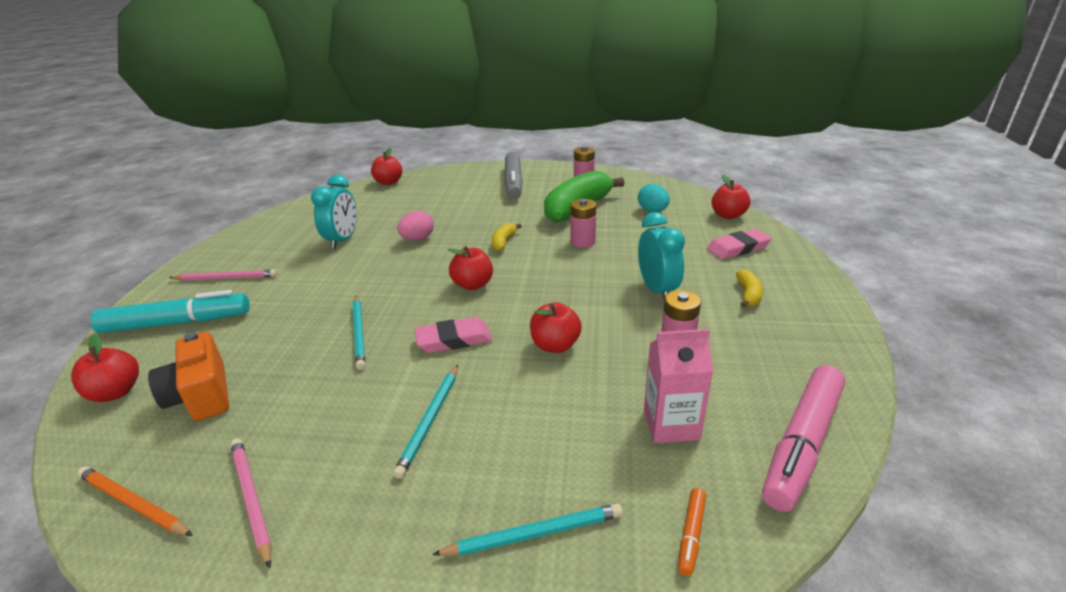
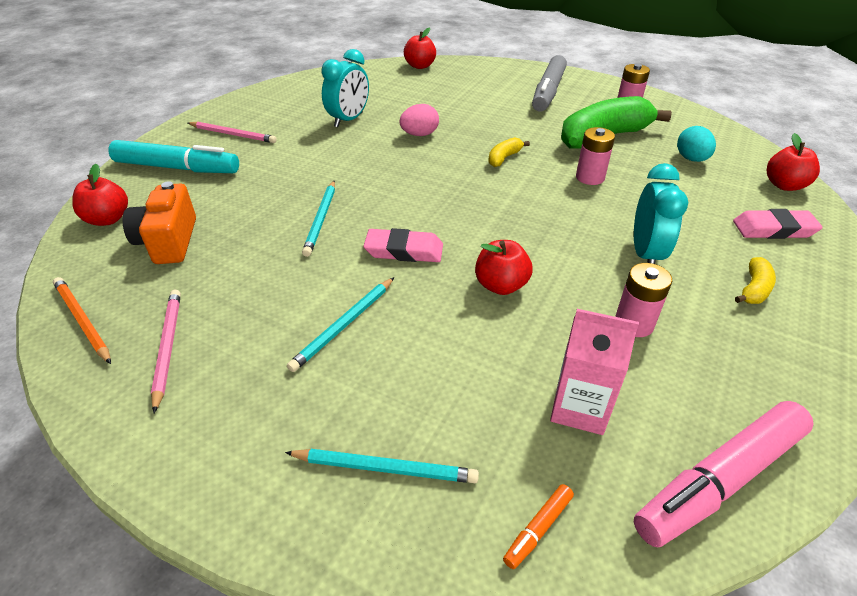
camera: 20 degrees right, 10 degrees up
red apple [448,246,493,290] -> none

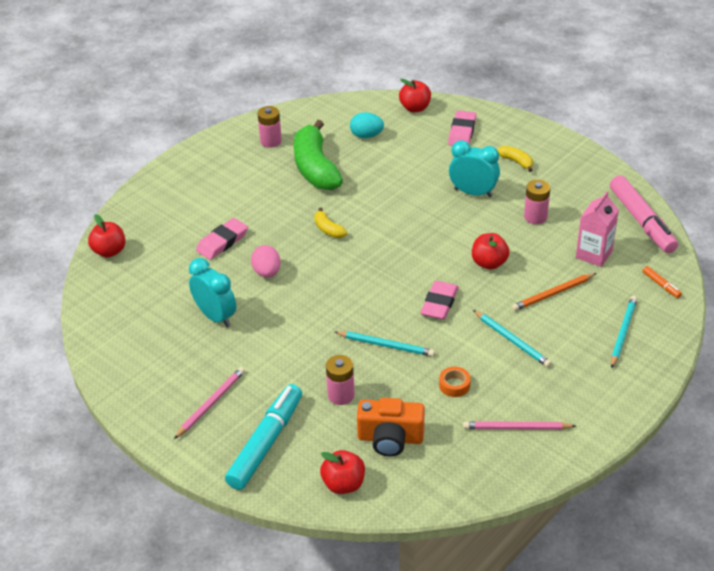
camera: 75 degrees left, 0 degrees up
orange pencil [53,277,111,364] -> orange pencil moved to [512,273,597,311]
grey marker [532,55,567,112] -> none
pink battery [576,127,615,185] -> pink battery moved to [326,355,355,405]
none -> pink eraser [196,218,248,260]
none -> orange tape [439,367,471,397]

